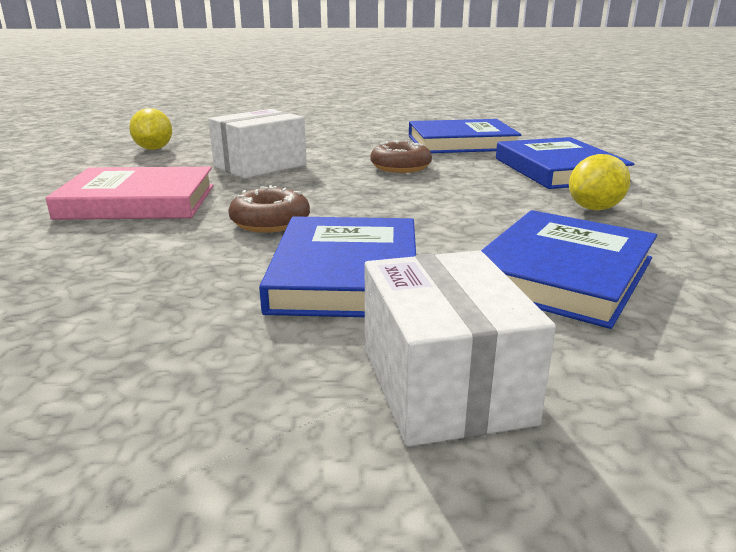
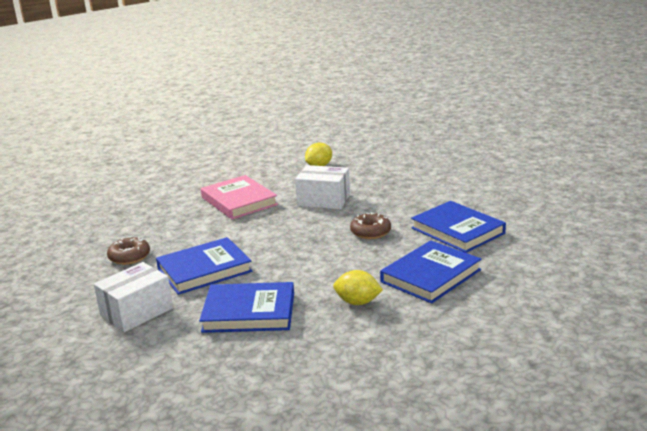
camera: 60 degrees right, 0 degrees up
brown donut [228,185,310,233] -> brown donut moved to [107,236,150,265]

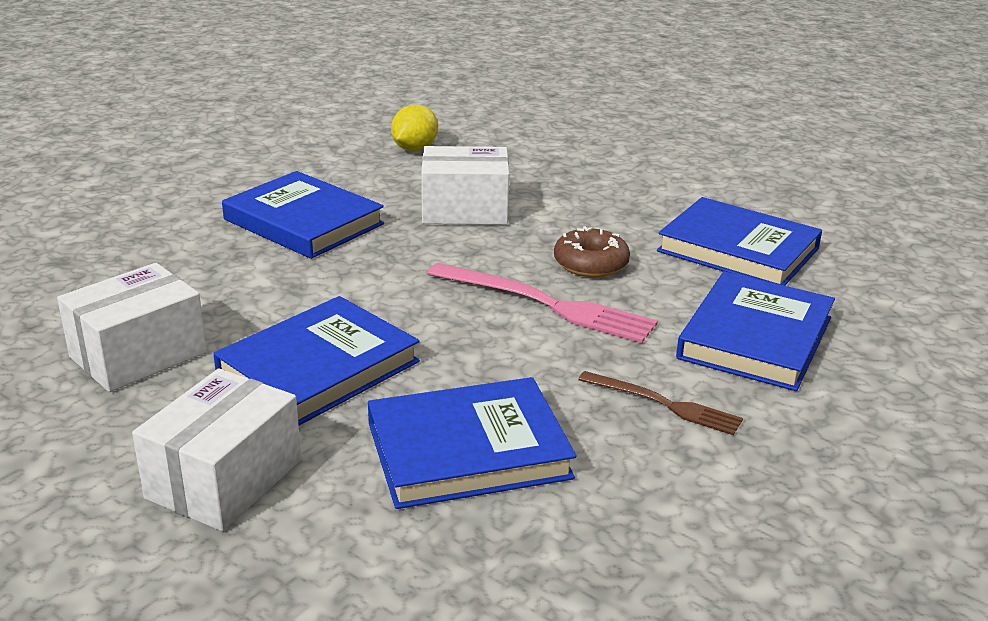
camera: 20 degrees left, 5 degrees up
brown donut [107,236,150,265] -> white box [57,263,207,392]
pink book [201,175,278,219] -> blue book [222,171,384,259]
yellow lemon [333,270,383,305] -> brown fork [578,371,743,435]
none -> pink fork [427,263,658,343]

